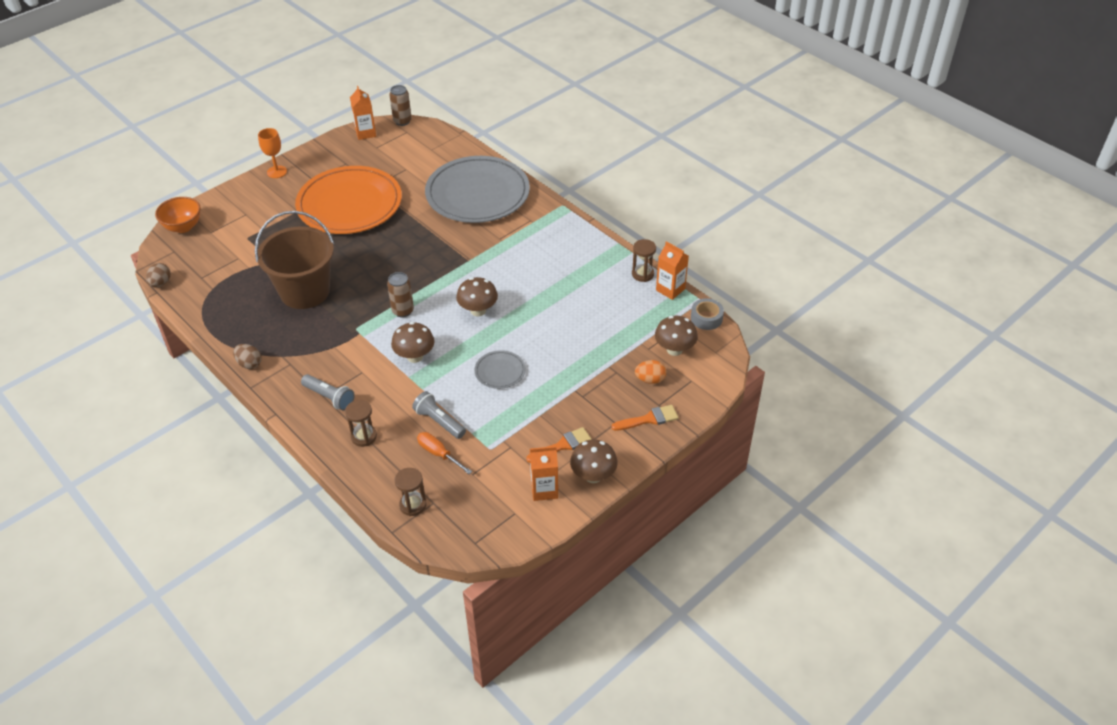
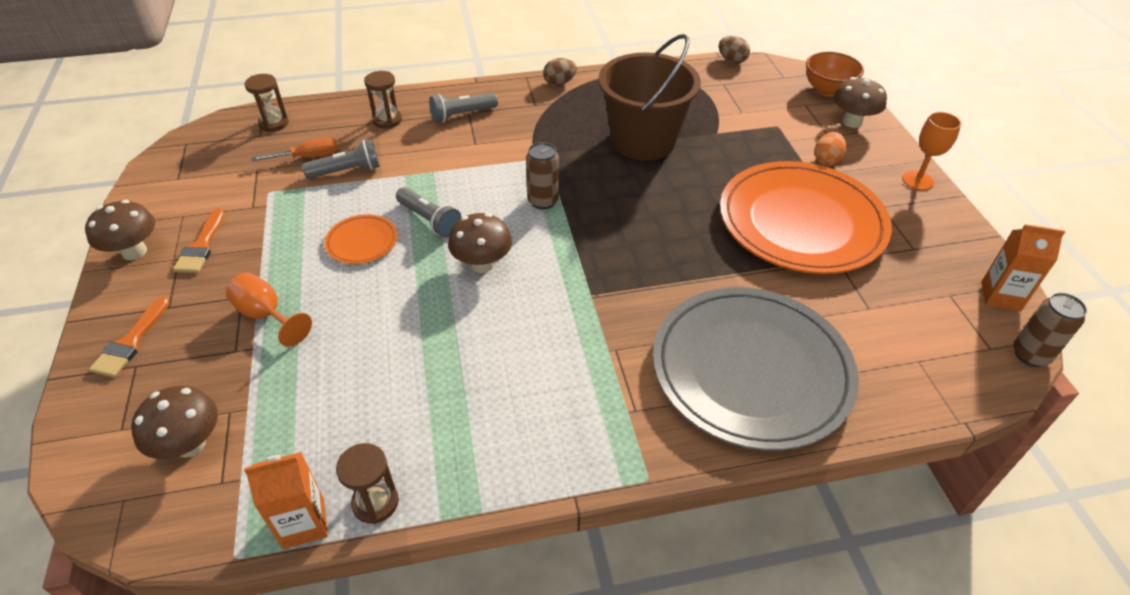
camera: 120 degrees right, 0 degrees up
brown mushroom [391,322,435,363] -> brown mushroom moved to [833,77,887,128]
grey plate [474,350,525,389] -> orange plate [324,214,398,264]
orange carton [530,446,558,501] -> none
orange egg [635,360,666,384] -> orange egg moved to [814,132,846,166]
grey tape [691,298,724,330] -> none
none -> orange goblet [226,273,312,347]
none -> grey flashlight [396,187,462,237]

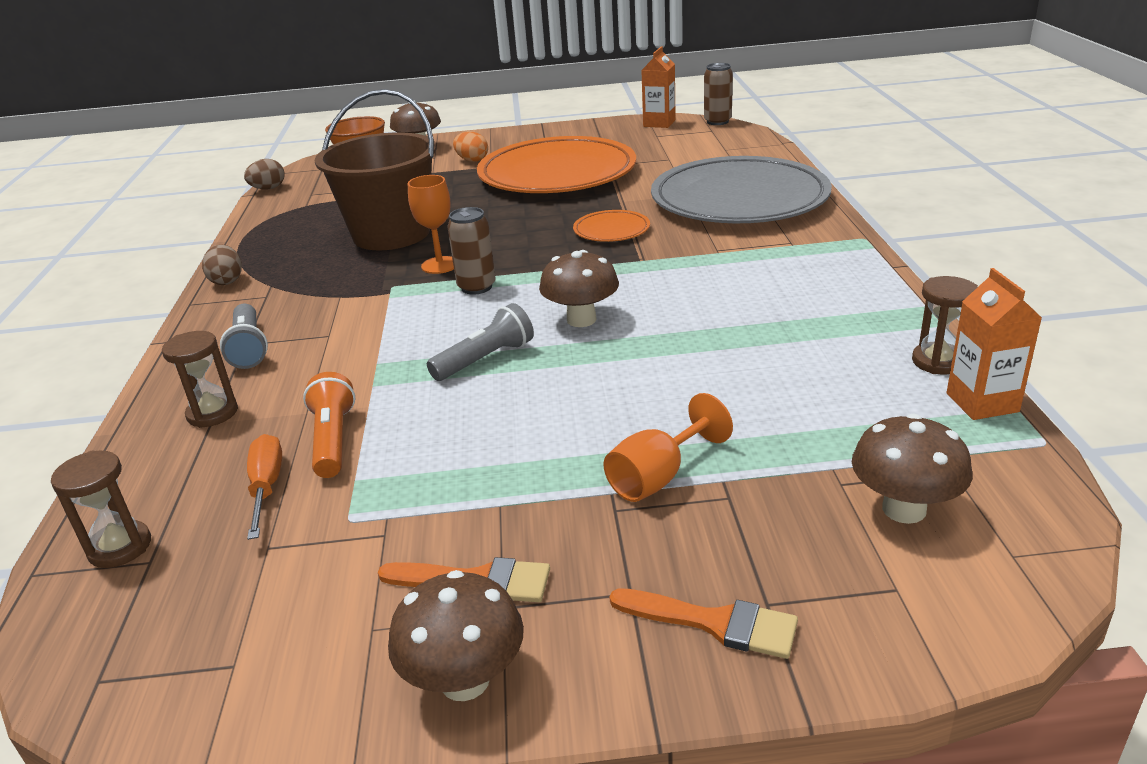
camera: 80 degrees left, 15 degrees down
grey flashlight [302,139,380,179] -> orange flashlight [303,372,355,478]
orange plate [324,214,398,264] -> orange plate moved to [573,210,650,242]
orange goblet [902,112,961,190] -> orange goblet moved to [408,175,454,274]

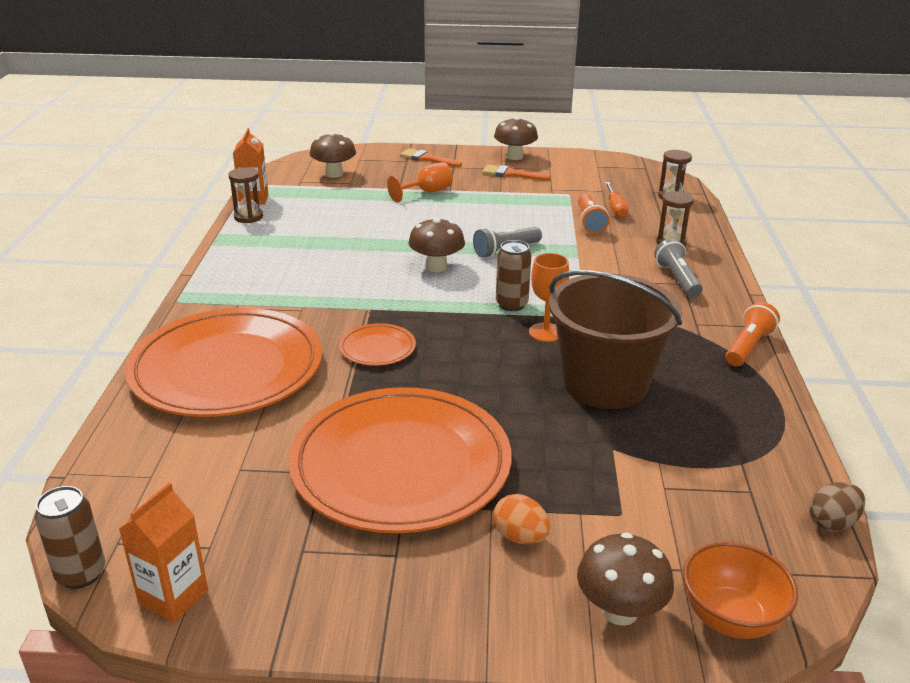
camera: 175 degrees left, 0 degrees up
brown egg [202,245,242,285] -> orange flashlight [726,302,780,366]
grey plate [651,156,832,223] -> orange plate [125,308,322,417]

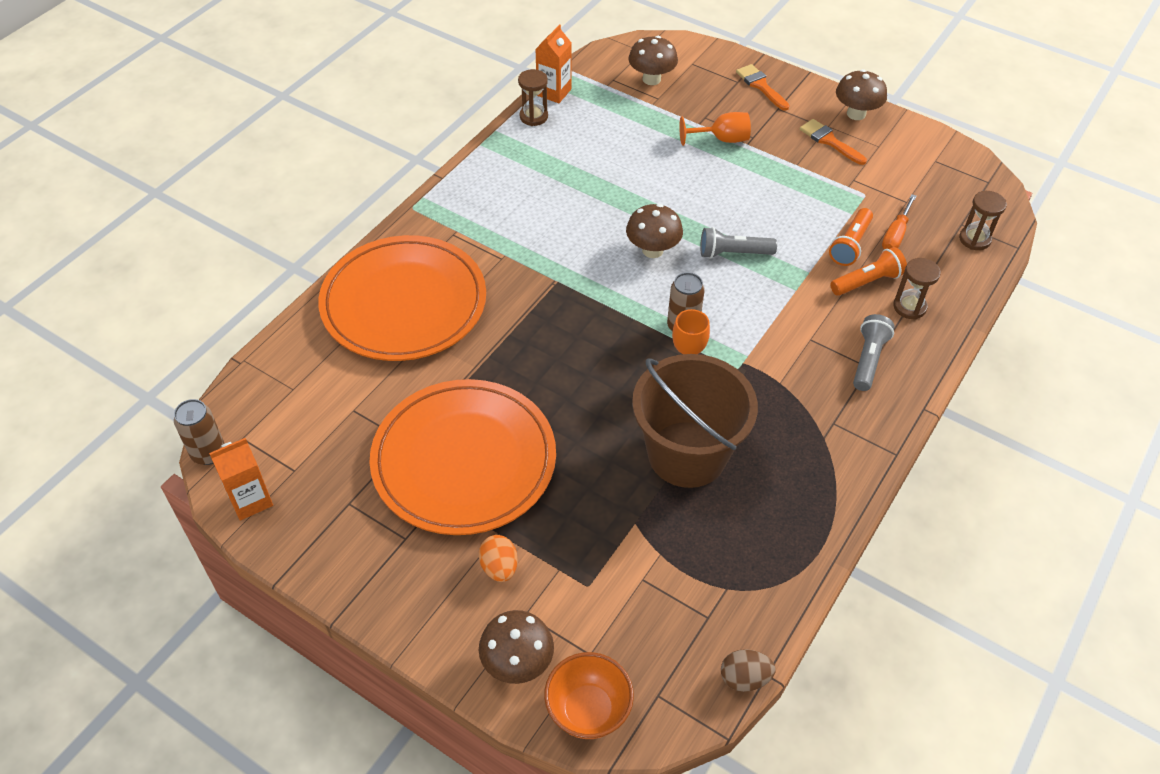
camera: 30 degrees right, 20 degrees up
orange plate [339,323,416,366] -> none
orange flashlight [726,302,780,366] -> orange flashlight moved to [830,247,907,296]

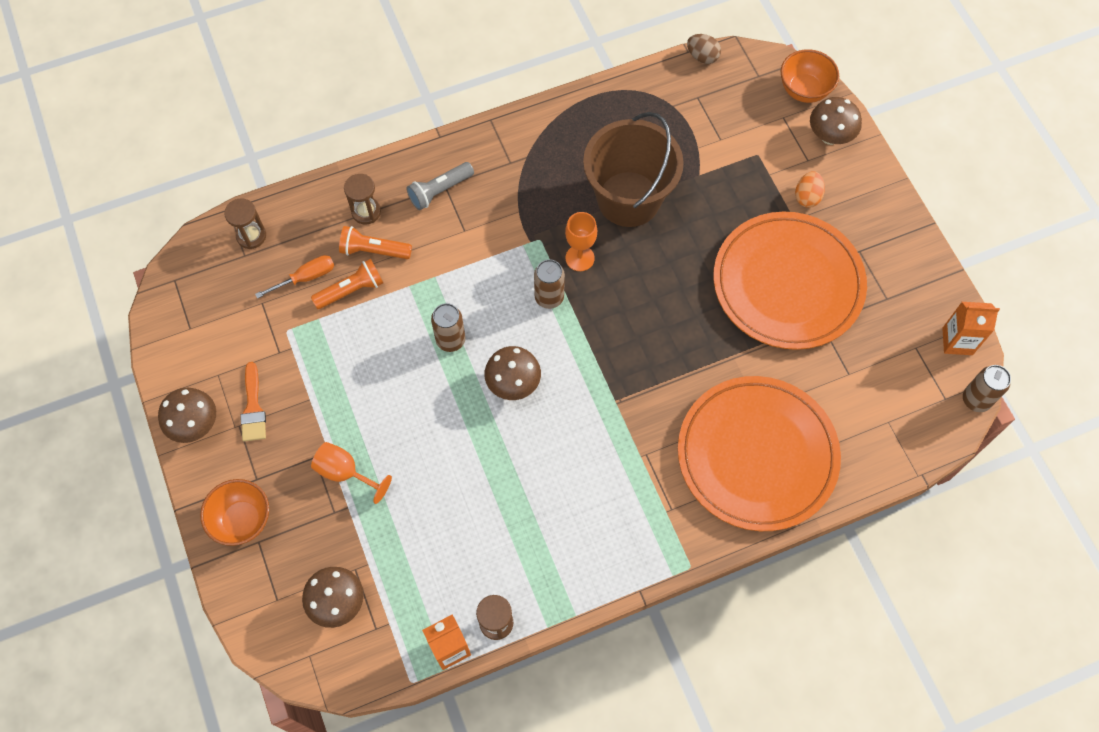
camera: 145 degrees left, 15 degrees up
grey flashlight [700,227,777,259] -> brown can [431,303,465,352]
orange brush [736,64,790,111] -> orange bowl [200,479,269,546]

